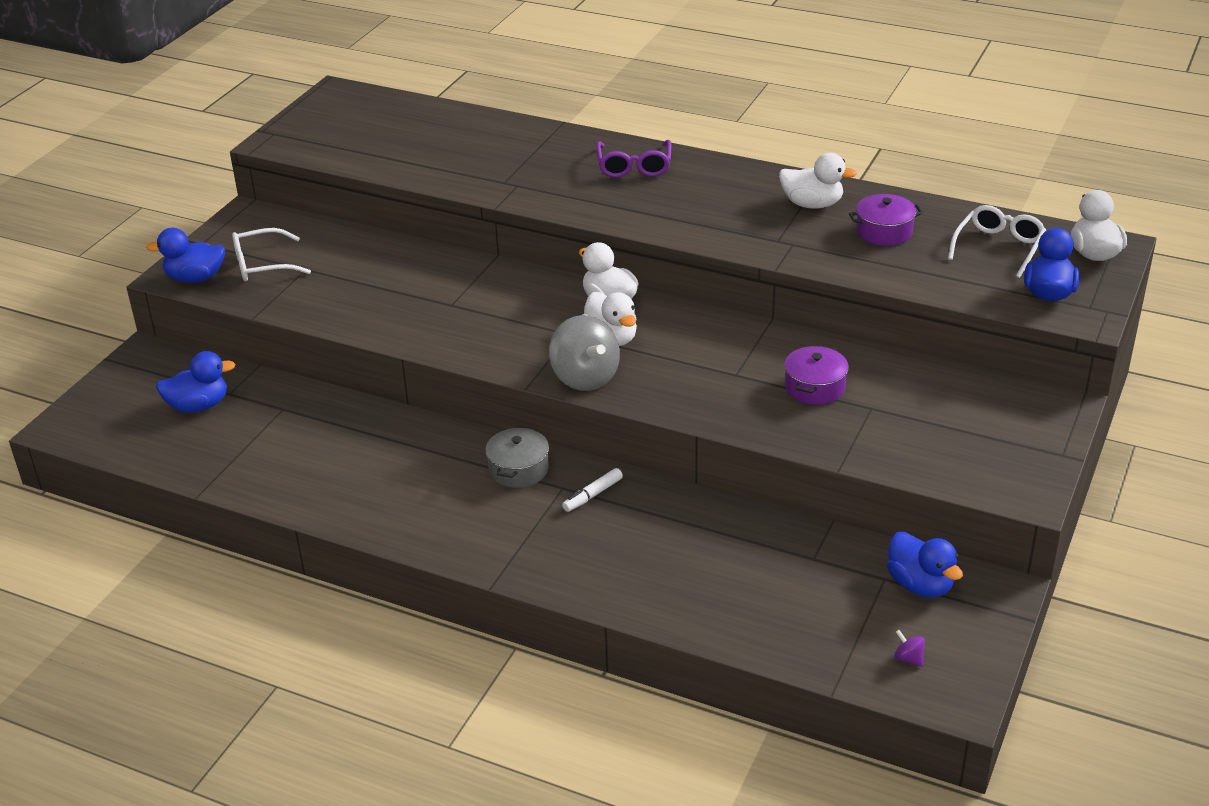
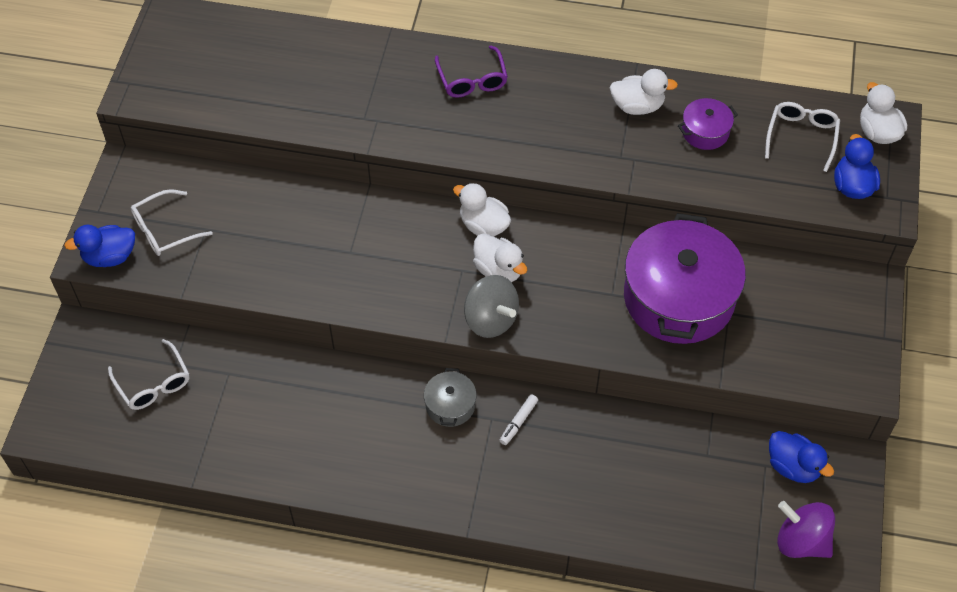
camera: 15 degrees left, 20 degrees up
blue duck [156,351,236,413] -> white glasses [108,339,189,410]
purple pot [784,346,849,405] -> purple pot [624,213,746,344], size x2.26
purple spinning top [894,630,925,667] -> purple spinning top [777,501,835,558], size x2.48

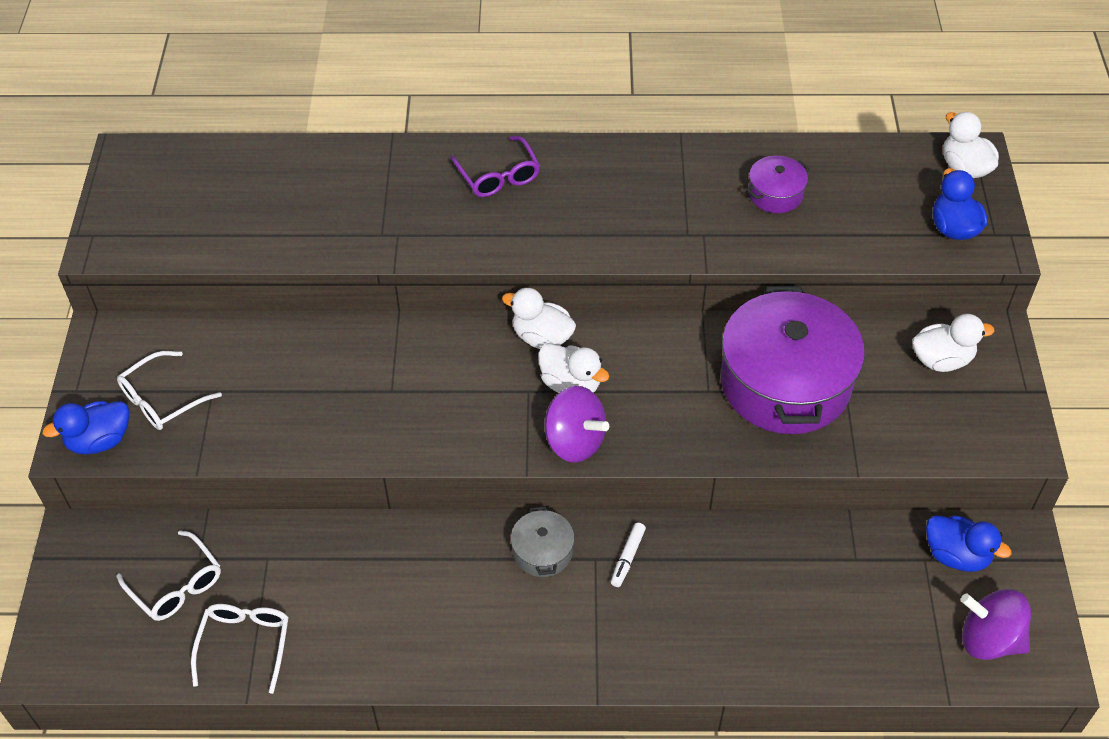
camera: 10 degrees left, 5 degrees down
grey spinning top [464,275,519,338] -> purple spinning top [544,386,609,463]
white duck [610,69,678,115] -> white duck moved to [912,314,994,372]
white glasses [765,102,840,172] -> white glasses moved to [191,604,289,694]

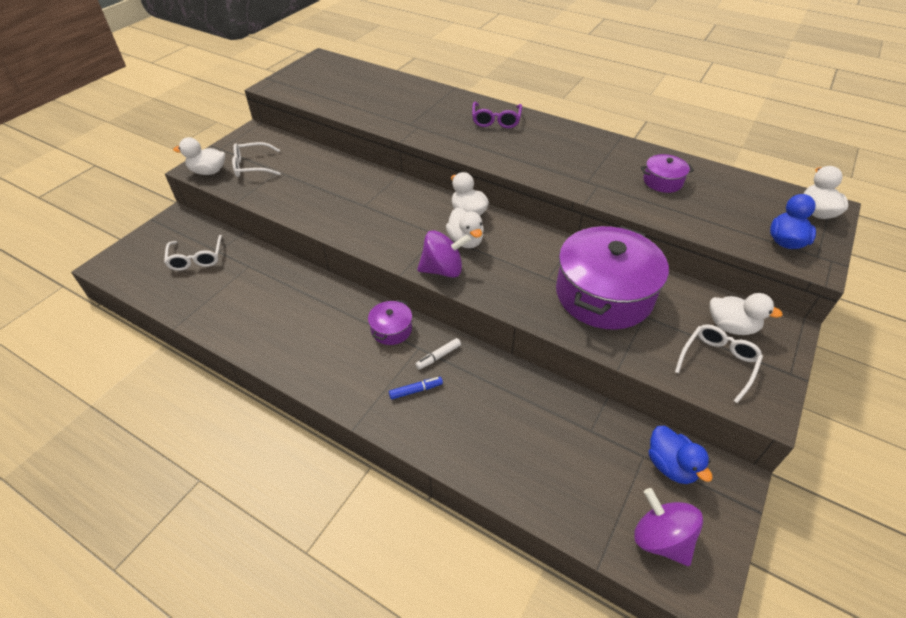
camera: 30 degrees right, 5 degrees down
blue duck [43,401,129,454] -> white duck [173,137,225,175]
white glasses [191,604,289,694] -> white glasses moved to [675,324,763,403]
grey pot [511,506,575,577] -> purple pot [368,300,412,345]
purple spinning top [544,386,609,463] -> purple spinning top turned 75 degrees counterclockwise [417,230,471,278]
none -> blue marker [389,377,443,399]

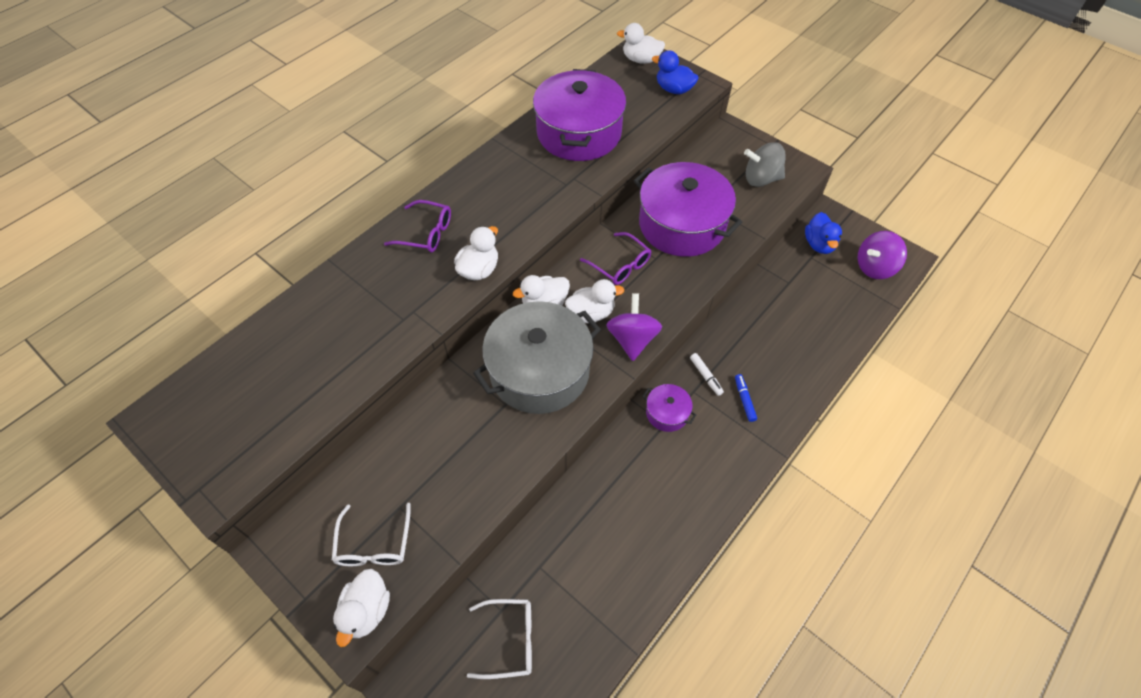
camera: 80 degrees left, 10 degrees up
purple pot [641,154,694,193] -> purple pot [533,69,626,161], size x2.26
blue duck [649,426,713,484] -> blue duck turned 105 degrees clockwise [805,212,842,254]
white glasses [675,324,763,403] -> grey spinning top [744,142,786,187]
white duck [710,293,783,335] -> white duck moved to [454,226,498,280]
none -> grey pot [473,301,601,414]
none -> purple glasses [580,232,651,285]

